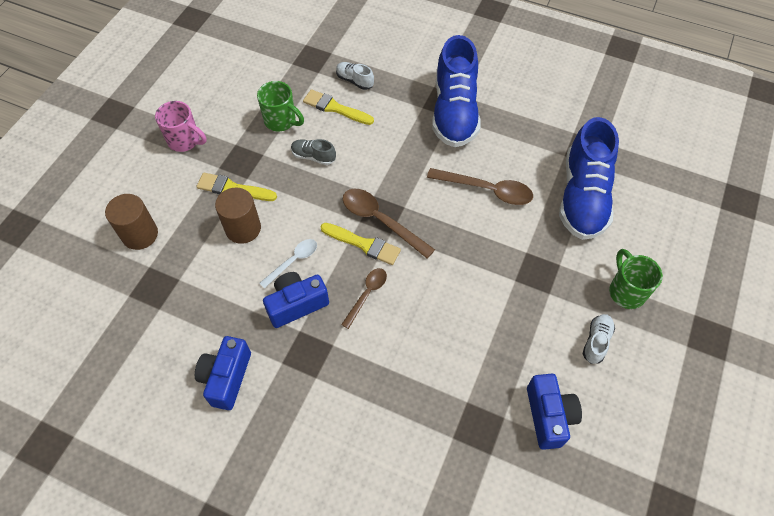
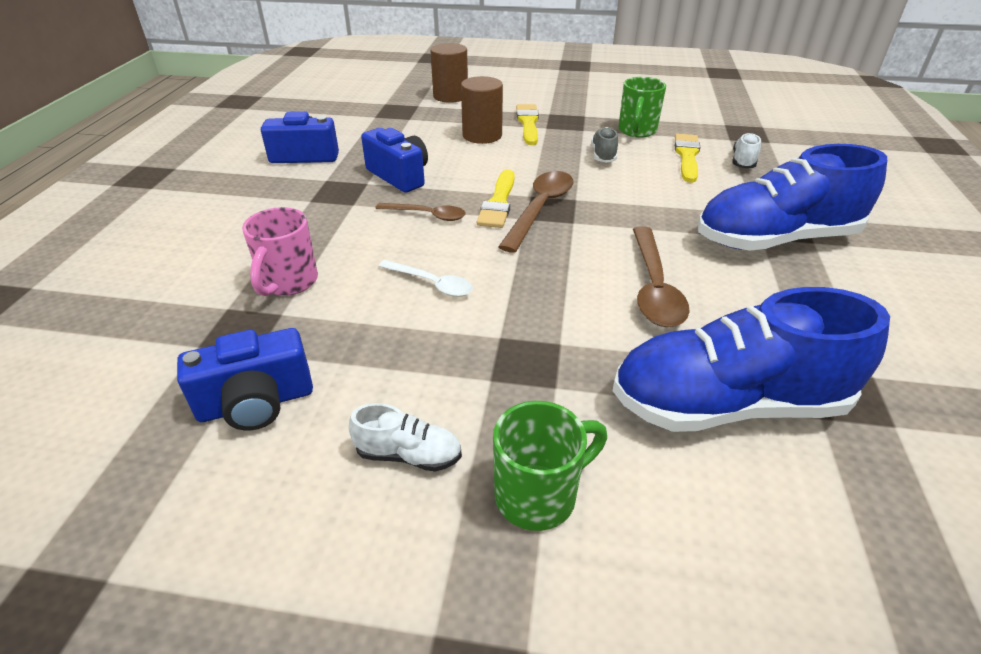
camera: 75 degrees right, 20 degrees down
pink mug [155,101,207,152] -> pink mug moved to [242,207,318,296]
white spoon [259,239,317,289] -> white spoon moved to [378,260,473,297]

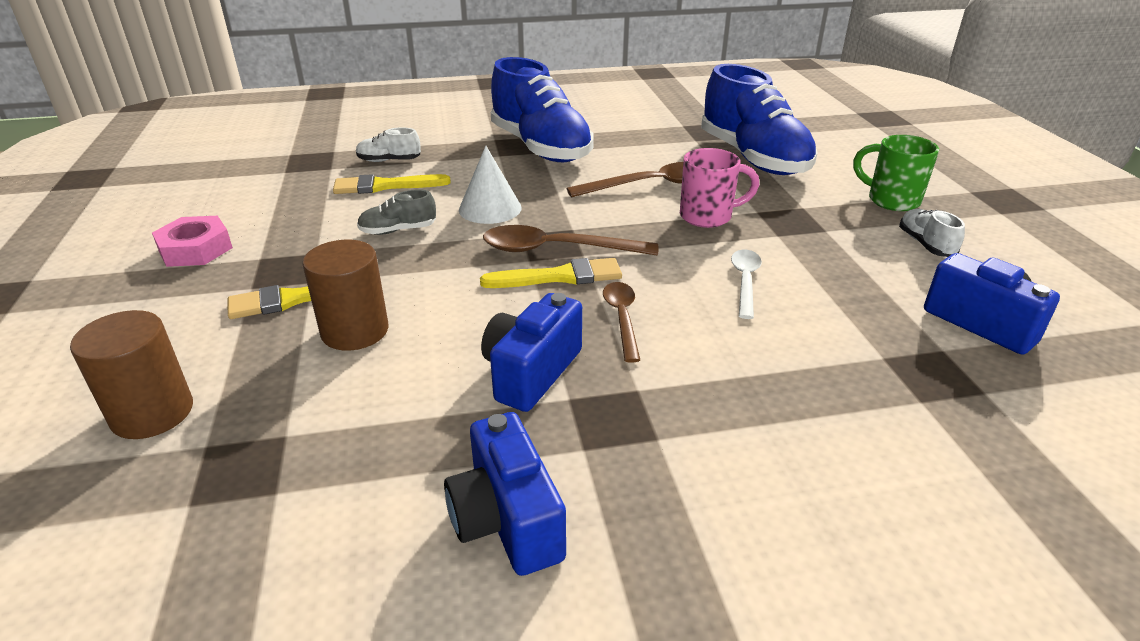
camera: 110 degrees left, 5 degrees down
pink mug [242,207,318,296] -> pink mug moved to [680,148,759,228]
green mug [618,77,666,138] -> none
none -> pink nut [152,216,233,267]
none -> white cone [459,146,522,224]

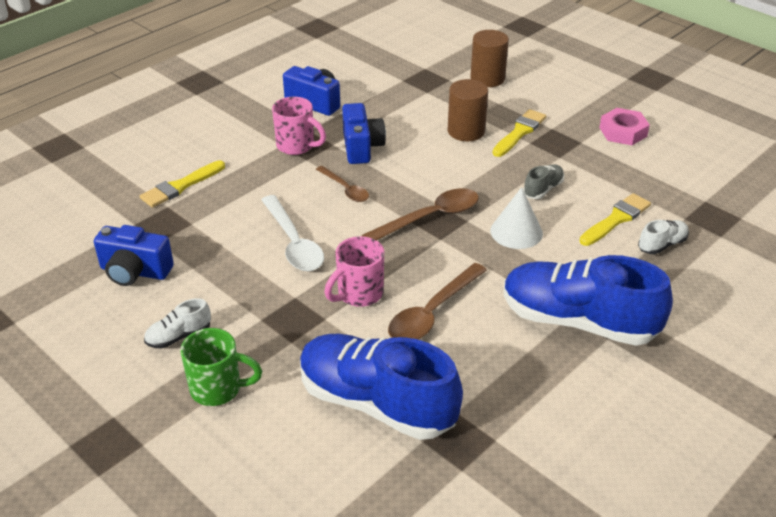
camera: 145 degrees right, 5 degrees up
yellow brush [480,258,622,288] -> yellow brush moved to [140,160,225,208]
white spoon [731,250,762,319] -> white spoon [261,195,324,271], size x1.62
white shoe [899,209,965,257] -> white shoe turned 105 degrees clockwise [144,298,211,348]
none -> pink mug [272,97,326,155]

